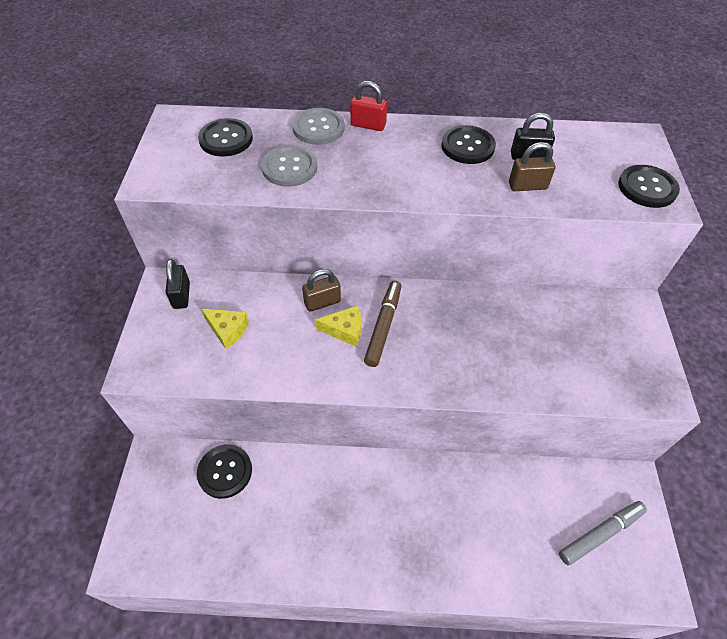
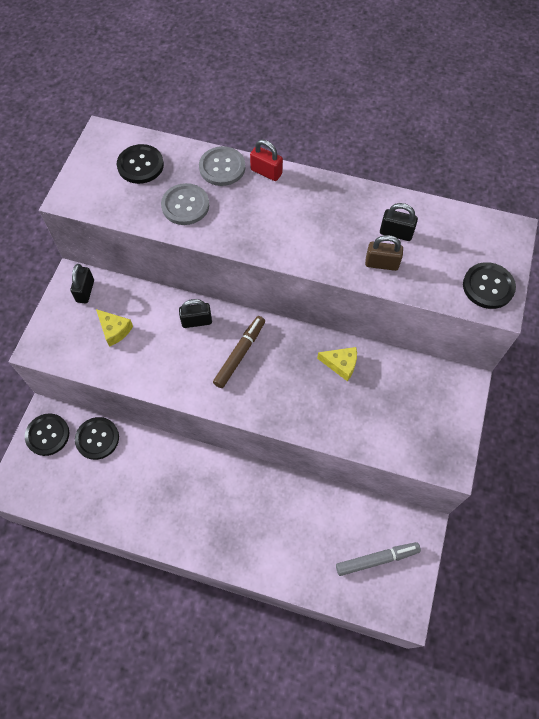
camera: 15 degrees right, 10 degrees up
brown padlock [302,269,341,312] -> black padlock [179,299,212,328]
yellow cheese [315,305,361,346] -> yellow cheese moved to [317,347,357,381]
black button [441,125,496,164] -> black button moved to [25,413,69,456]

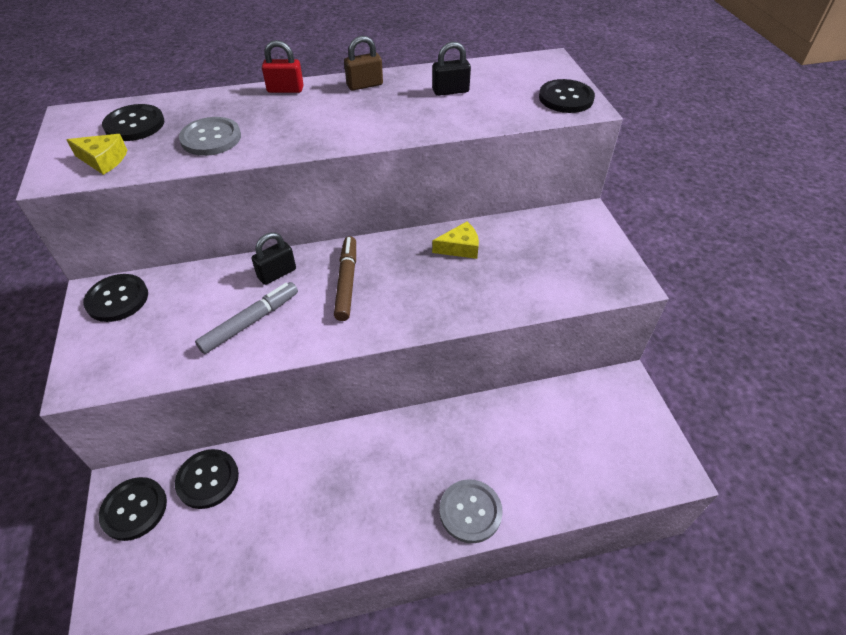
camera: 30 degrees left, 15 degrees down
black padlock [70,264,94,303] -> black button [83,274,148,322]
yellow cheese [96,309,133,347] -> yellow cheese moved to [66,134,127,175]
grey button [199,146,245,186] -> grey button moved to [439,479,503,543]
grey marker [336,542,421,576] -> grey marker moved to [195,282,298,354]
brown padlock [365,235,403,271] -> brown padlock moved to [344,36,383,90]

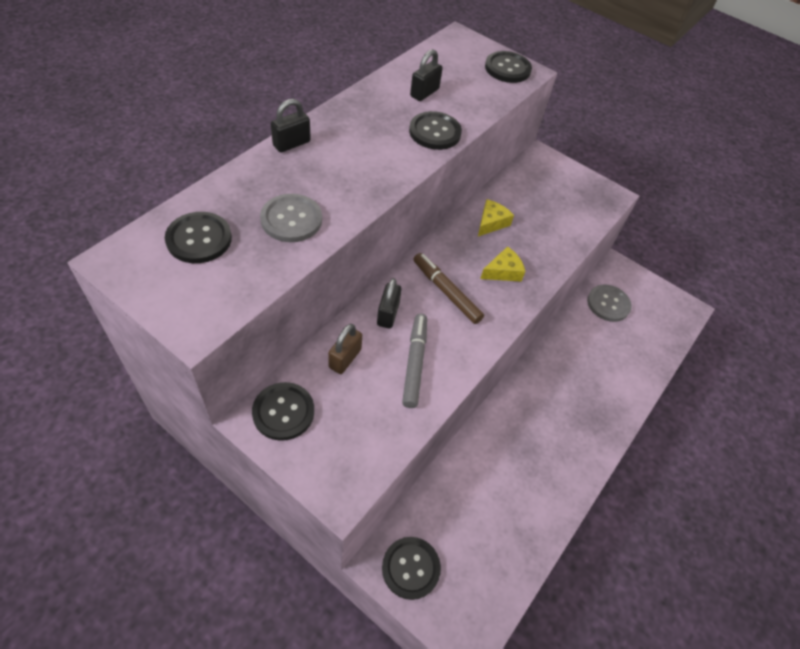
camera: 45 degrees left, 5 degrees up
yellow cheese [66,134,127,175] -> yellow cheese moved to [480,246,525,282]
black button [175,449,239,509] -> black button moved to [409,111,462,150]
red padlock [262,40,304,93] -> black padlock [271,99,311,152]
brown padlock [344,36,383,90] -> brown padlock moved to [328,324,362,374]
grey button [439,479,503,543] -> grey button moved to [587,284,632,322]

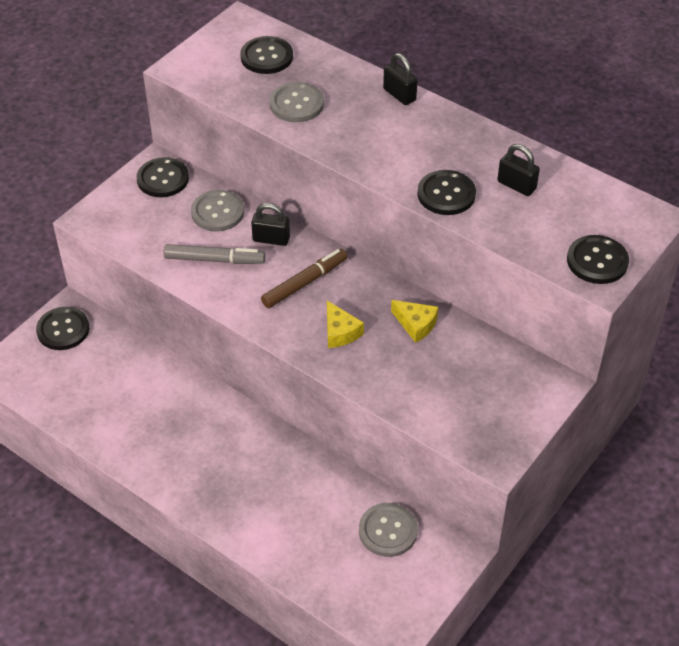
camera: 95 degrees right, 5 degrees down
brown padlock [328,324,362,374] -> grey button [191,190,244,231]

